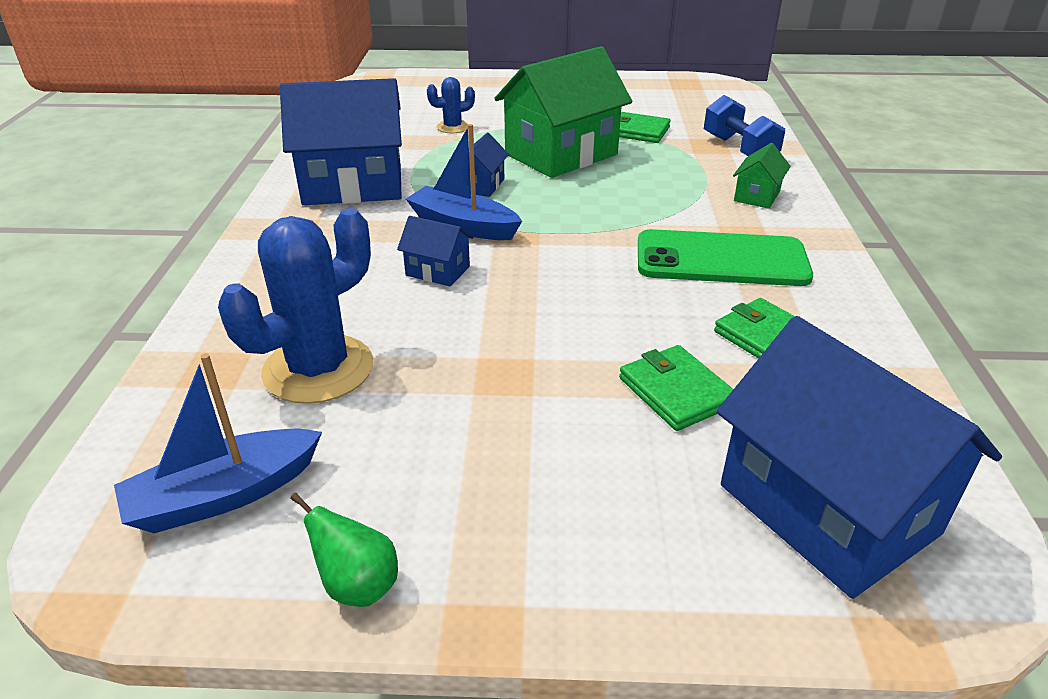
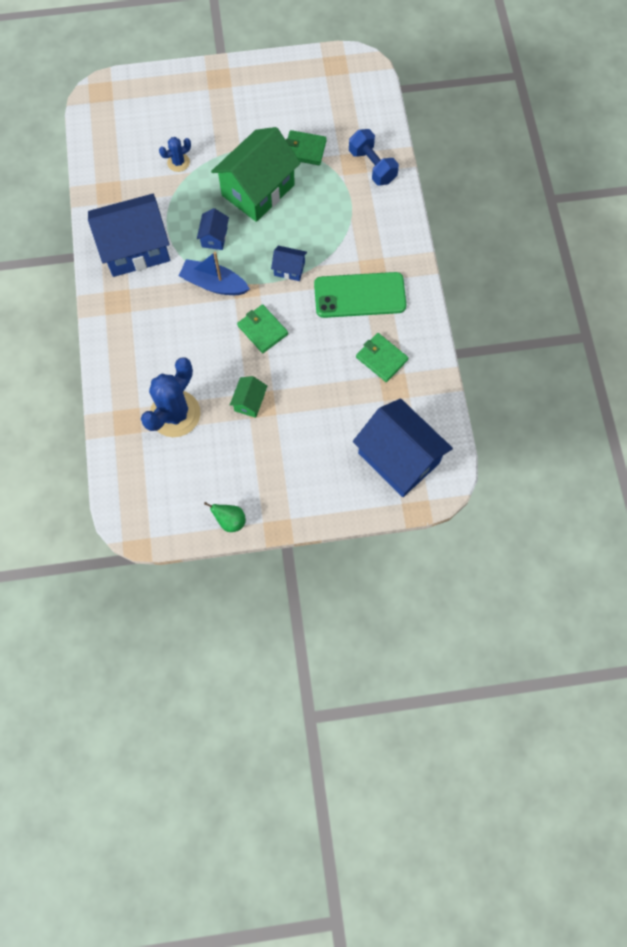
camera: 10 degrees left, 35 degrees up
blue boat [114,353,322,533] -> none
blue house [397,216,474,287] -> blue house moved to [271,246,307,281]
green wallet [619,345,733,431] -> green wallet moved to [237,304,288,353]
green house [733,143,791,209] -> green house moved to [230,376,267,418]

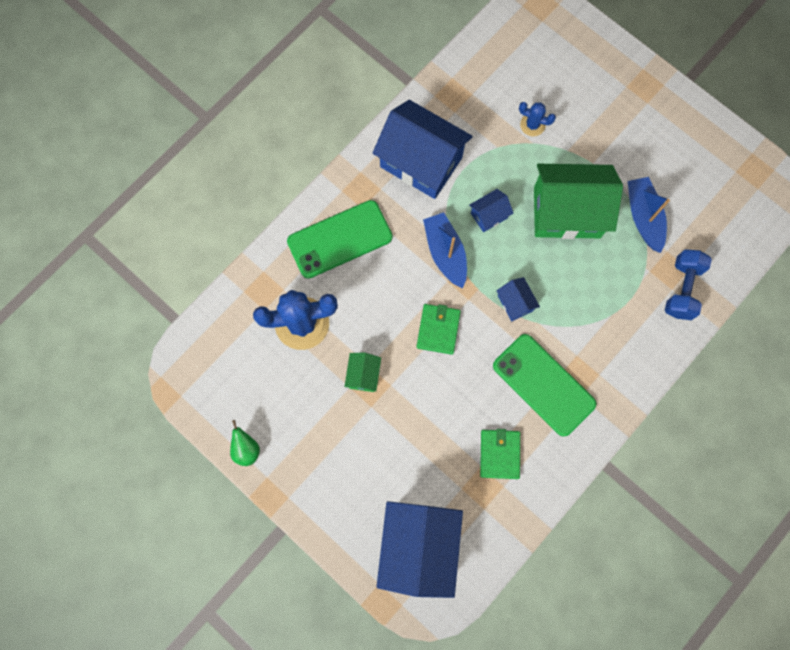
camera: 50 degrees right, 5 degrees up
green house [230,376,267,418] -> green house turned 60 degrees counterclockwise [344,352,381,392]
green wallet [286,130,327,165] -> blue boat [628,177,670,253]
none -> green phone [287,200,393,279]

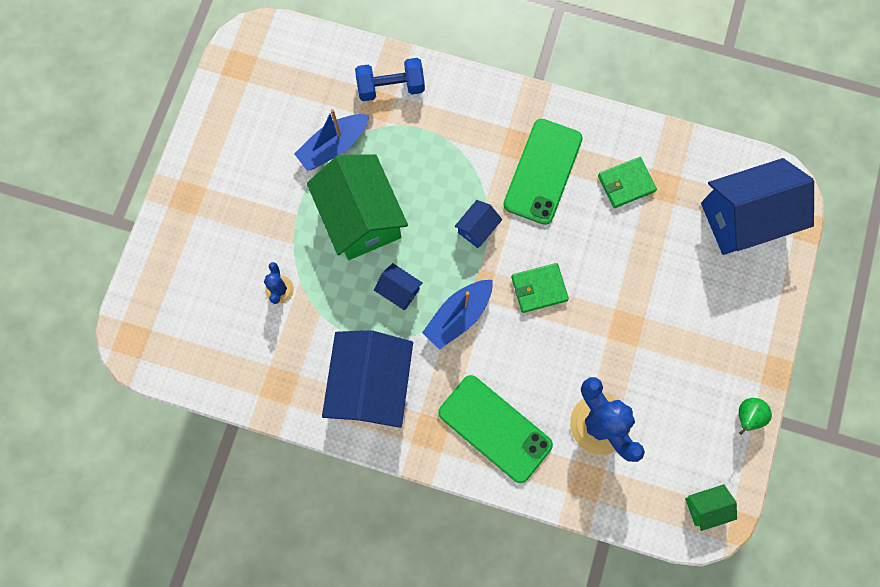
camera: 115 degrees left, 0 degrees up
green house [344,352,381,392] -> green house moved to [685,484,737,531]

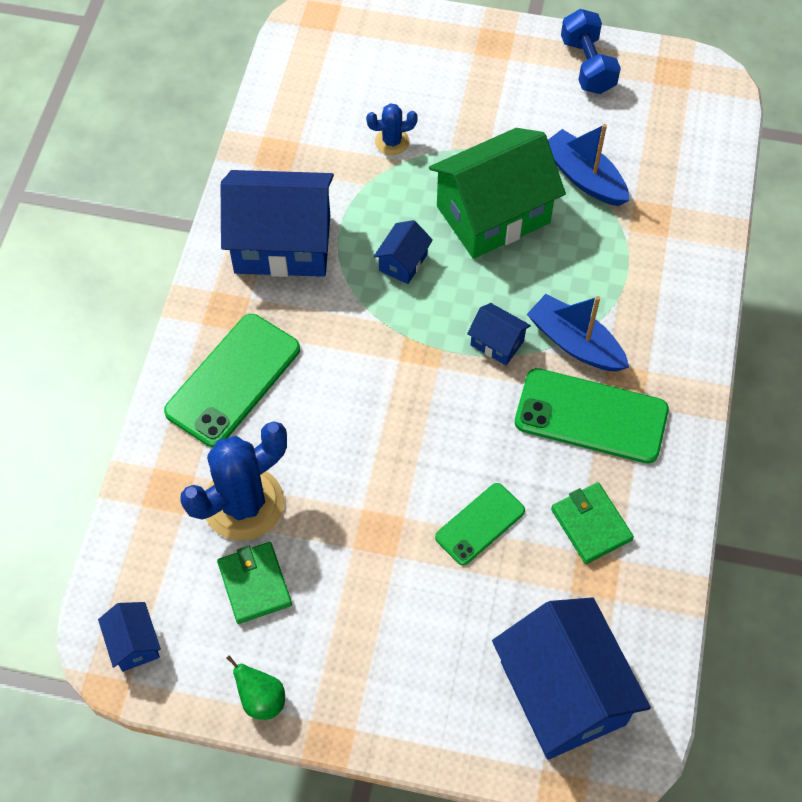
camera: 85 degrees right, 15 degrees down
blue dumbbell [355,58,425,101] -> blue dumbbell moved to [561,9,621,94]
blue boat [422,280,493,350] -> blue boat moved to [527,294,629,372]
green wallet [511,263,569,313] -> green wallet moved to [217,542,292,624]
green house [685,484,737,531] -> blue house [98,602,161,672]
none -> green phone [435,483,525,565]

